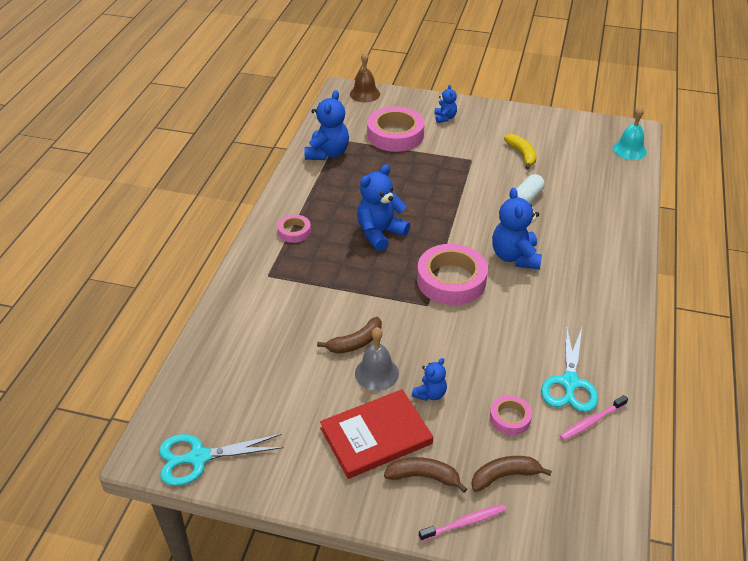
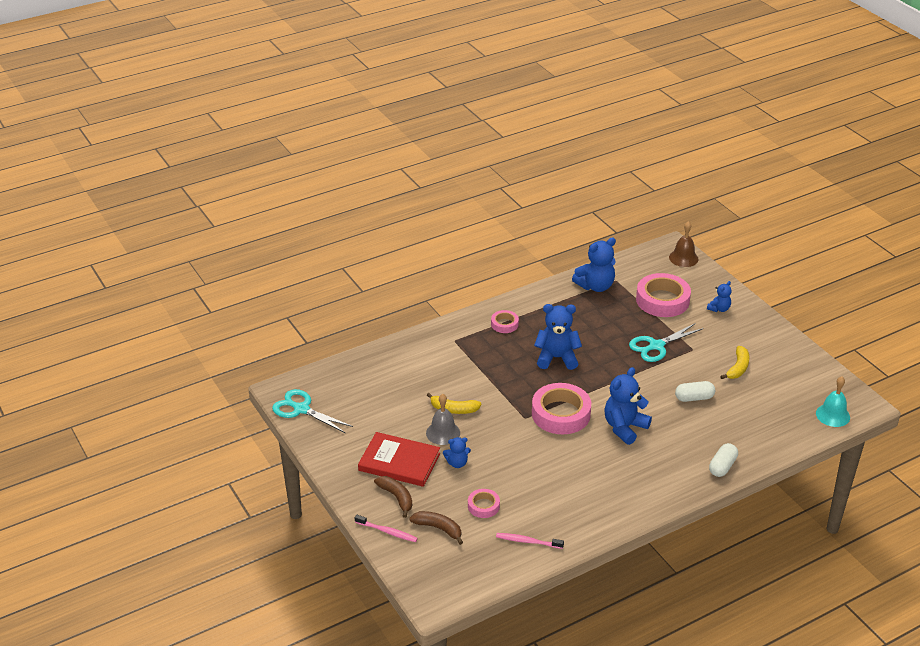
camera: 45 degrees right, 5 degrees down
brown banana [317,317,382,354] -> yellow banana [427,393,482,414]
turquoise scissors [541,325,598,412] -> turquoise scissors moved to [629,323,703,362]
none -> white capsule [709,443,738,477]

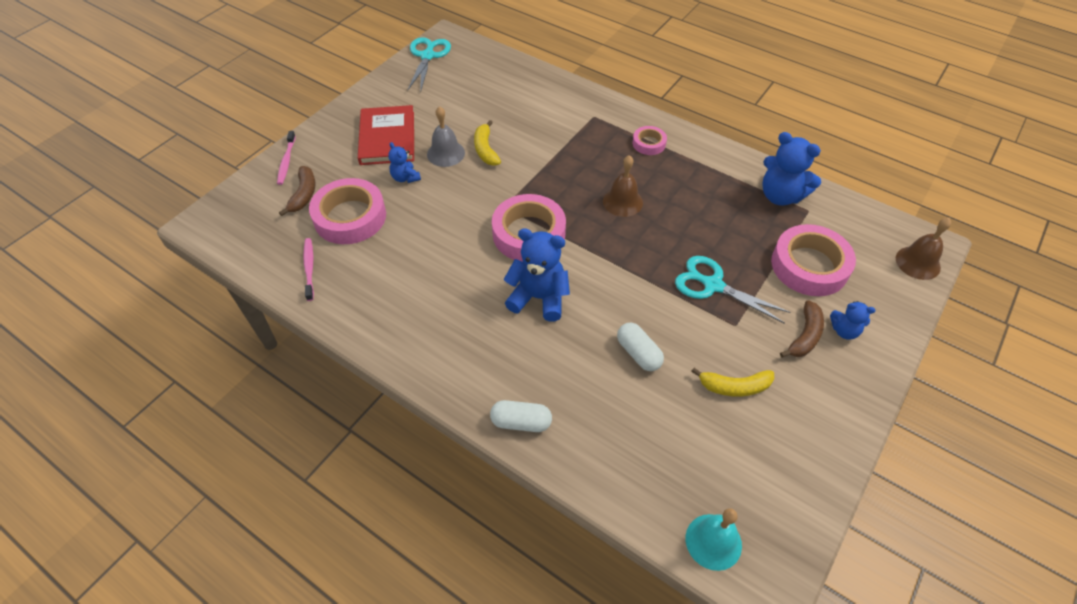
camera: 65 degrees right, 15 degrees up
brown banana [374,476,412,518] -> brown banana moved to [780,300,824,358]
pink tape [468,489,500,518] -> pink tape [309,178,386,244], size x1.98
blue teddy bear [534,304,582,370] -> brown bell [603,155,643,217]

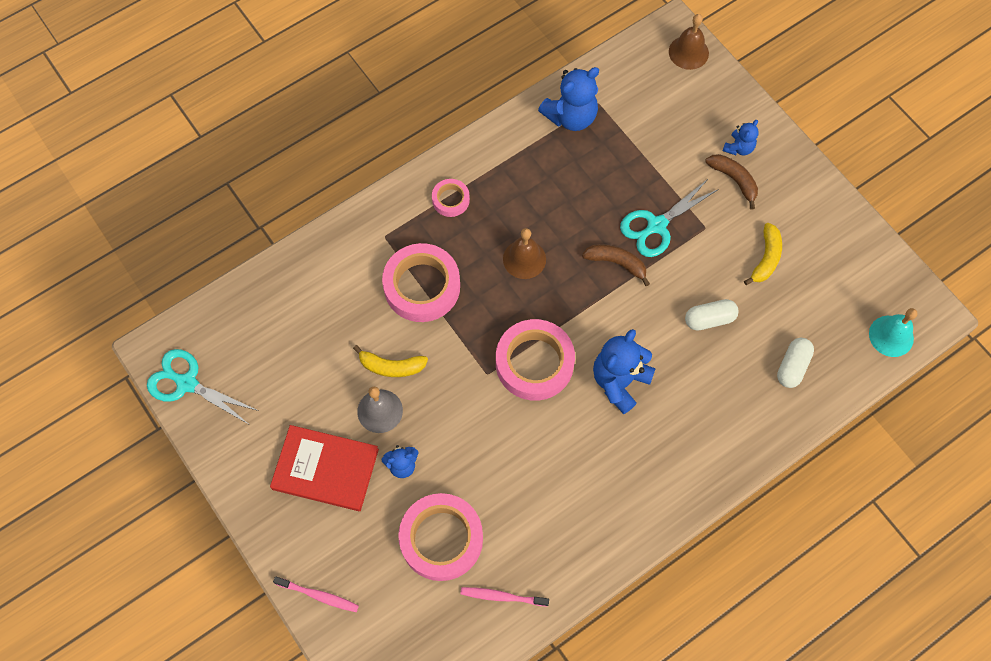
camera: 70 degrees left, 15 degrees up
brown banana [279,166,315,216] -> brown banana moved to [582,244,650,286]
white capsule [490,400,552,432] -> white capsule moved to [777,338,814,388]
pink tape [771,224,856,296] -> pink tape moved to [382,243,460,322]

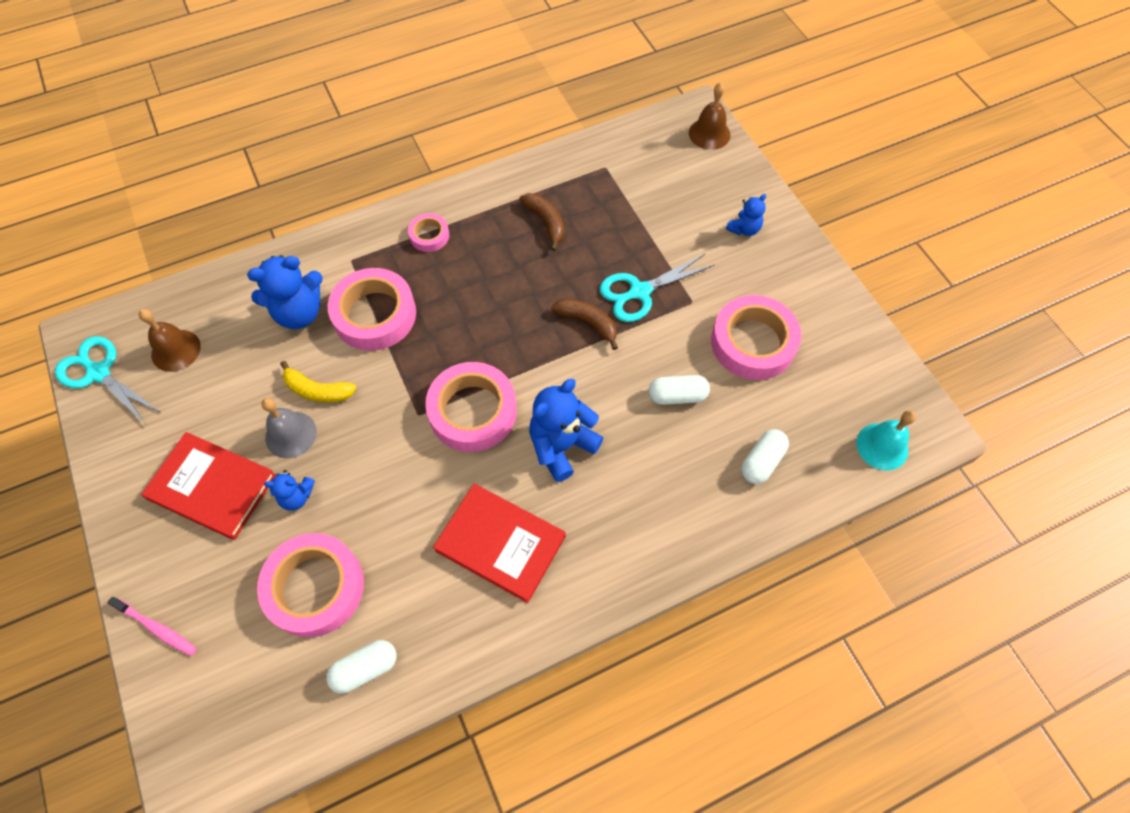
camera: 10 degrees right, 5 degrees down
pink toothbrush [460,587,549,607] -> white capsule [326,640,397,694]
brown bell [503,228,546,279] -> brown bell moved to [138,309,201,372]
blue teddy bear [538,67,599,131] -> blue teddy bear moved to [247,255,323,329]
brown banana [705,154,758,210] -> brown banana moved to [519,193,564,251]
yellow banana [744,223,782,285] -> pink tape [711,295,801,380]
none -> red book [433,484,566,603]

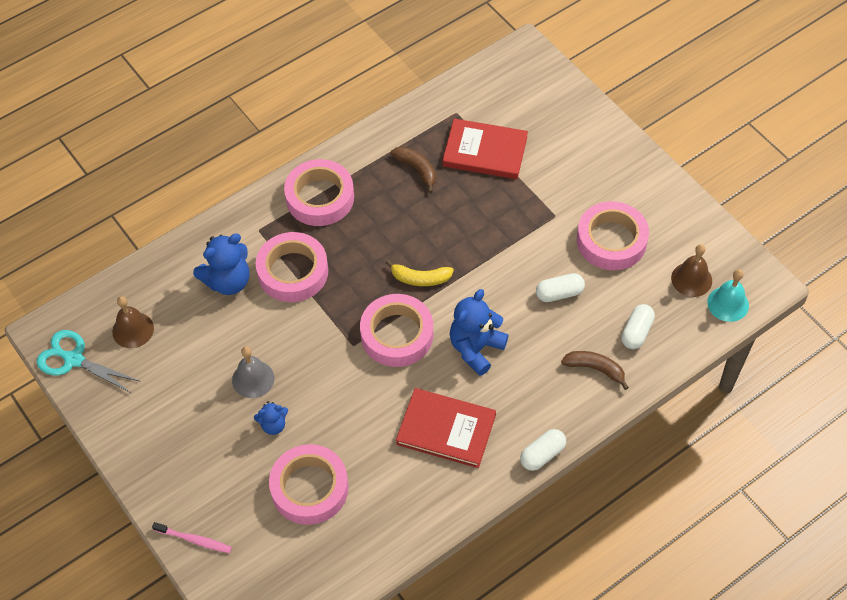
camera: 10 degrees left, 5 degrees down
red book [141,432,276,540] -> red book moved to [442,118,528,179]
yellow banana [281,361,356,402] -> yellow banana moved to [386,260,454,286]
white capsule [326,640,397,694] -> white capsule moved to [520,429,566,471]
pink tape [408,213,449,252] -> pink tape [284,159,354,226], size x1.98
brown banana [551,299,618,350] -> brown banana moved to [561,351,629,390]
turquoise scissors [599,254,714,322] -> none
brown bell [689,83,731,150] -> brown bell moved to [671,244,712,297]
blue teddy bear [726,194,766,236] -> none

